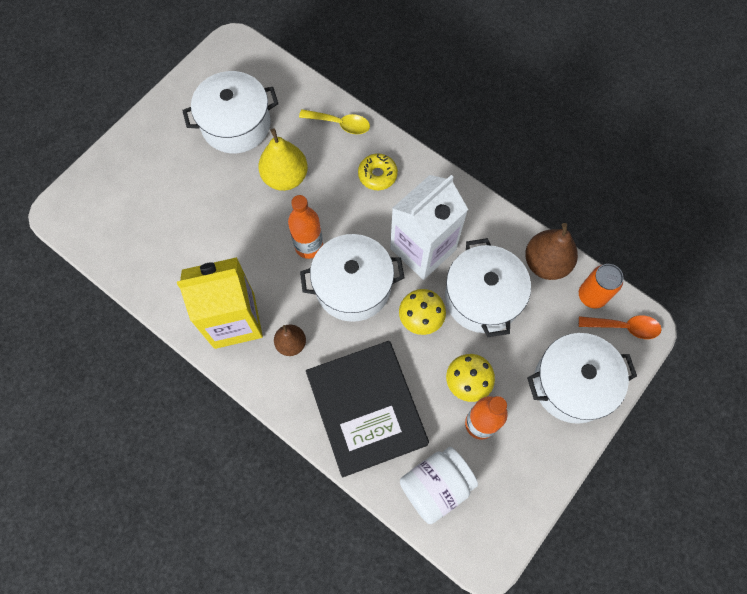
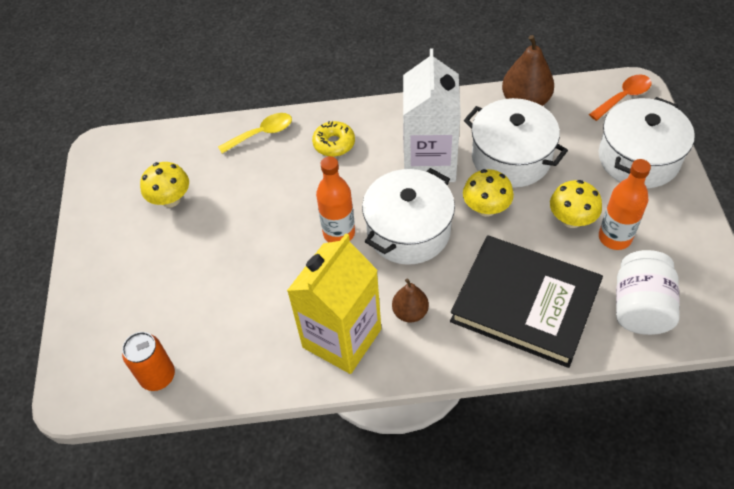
camera: 40 degrees left, 15 degrees down
white pot [182,71,278,153] -> yellow mushroom [140,162,189,208]
yellow pear [258,128,308,191] -> none
orange can [579,264,624,309] -> orange can moved to [122,332,175,391]

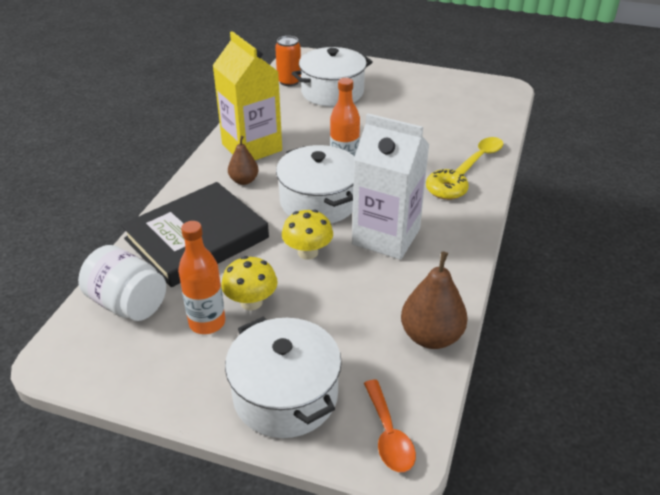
camera: 110 degrees right, 15 degrees down
yellow mushroom [140,162,189,208] -> none
yellow spoon [218,113,292,154] -> yellow spoon turned 135 degrees counterclockwise [455,137,503,175]
white pot [464,98,568,188] -> white pot moved to [292,47,373,107]

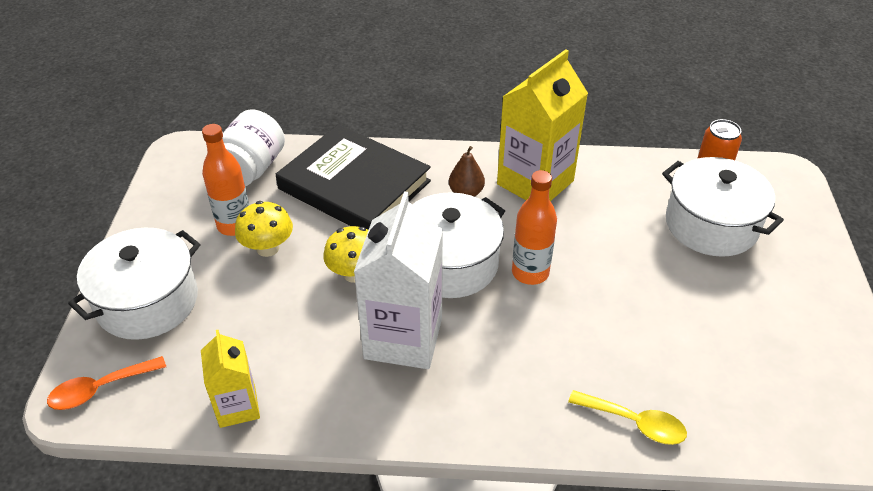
camera: 75 degrees right, 5 degrees up
brown pear [401,251,468,349] -> yellow carton [201,330,260,428]
yellow donut [426,169,469,200] -> none

